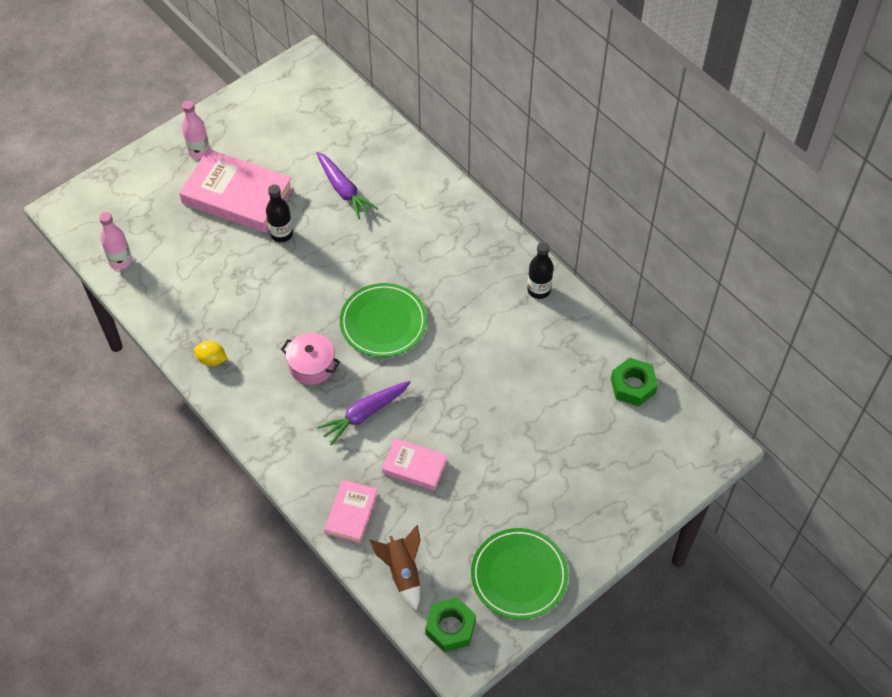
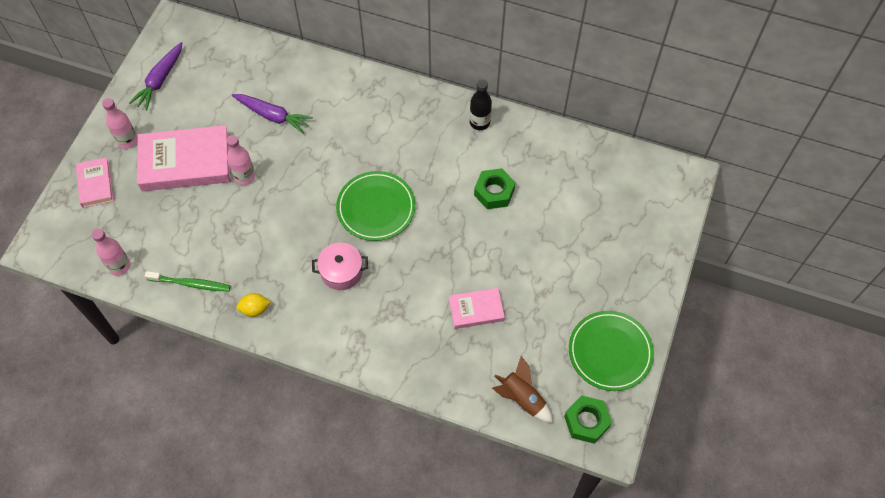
camera: 30 degrees left, 5 degrees up
black bottle [266,184,293,242] -> pink bottle [226,135,255,185]
purple carrot [317,381,411,446] -> purple carrot moved to [129,42,182,110]
pink book [324,480,378,544] -> pink book moved to [76,157,114,208]
green nut [611,358,658,407] -> green nut moved to [474,168,516,209]
none -> green toothbrush [145,271,231,292]

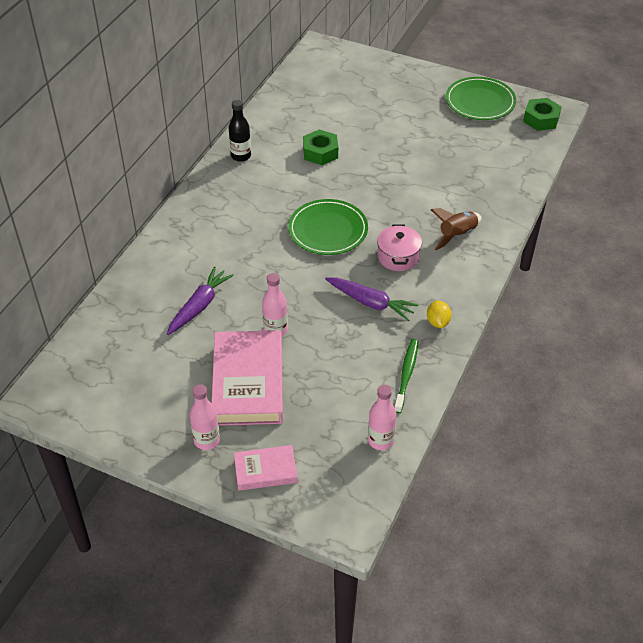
camera: 85 degrees left, 15 degrees down
purple carrot [129,42,182,110] -> purple carrot moved to [325,277,419,321]
pink book [449,288,505,329] -> none
brown rocket [492,356,553,423] -> brown rocket moved to [431,208,481,250]

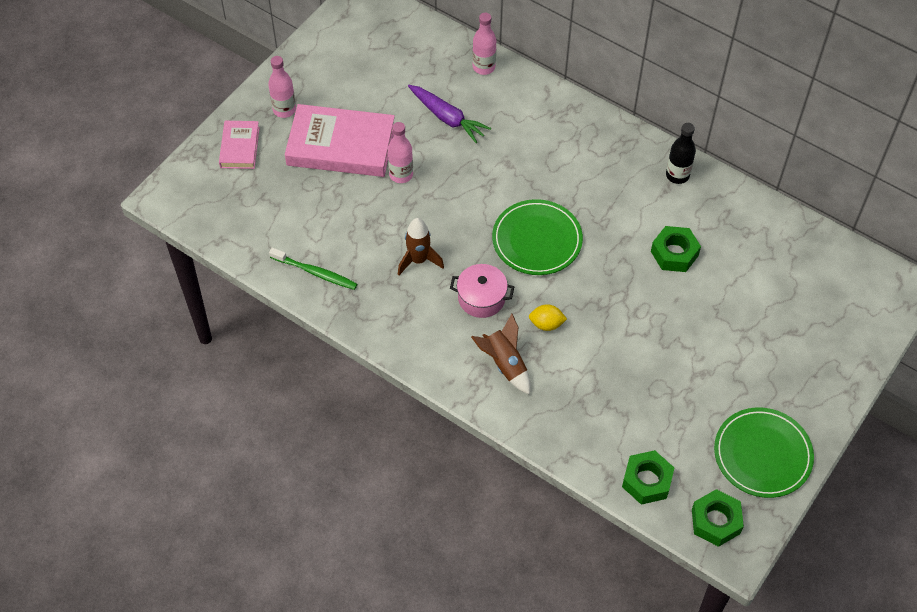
camera: 100 degrees right, 10 degrees up
purple carrot [325,277,419,321] -> brown rocket [398,218,444,275]
pink bottle [368,385,396,450] -> pink bottle moved to [472,13,496,75]
yellow lemon [427,301,451,328] -> yellow lemon moved to [529,304,567,331]
none -> green nut [622,450,674,505]

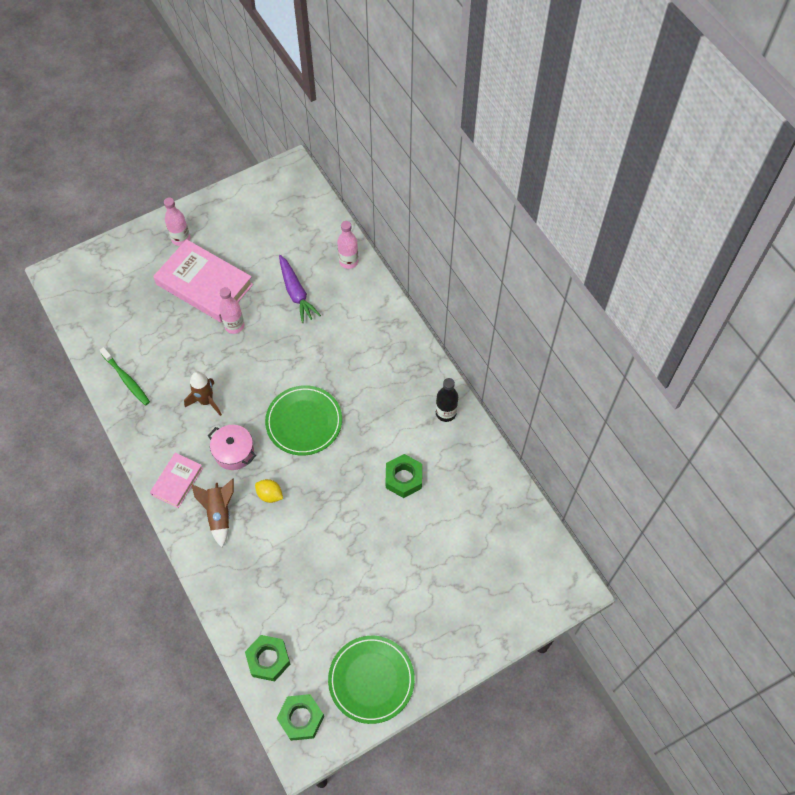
camera: 25 degrees right, 5 degrees up
pink book [219,121,260,169] -> pink book moved to [150,452,203,508]

